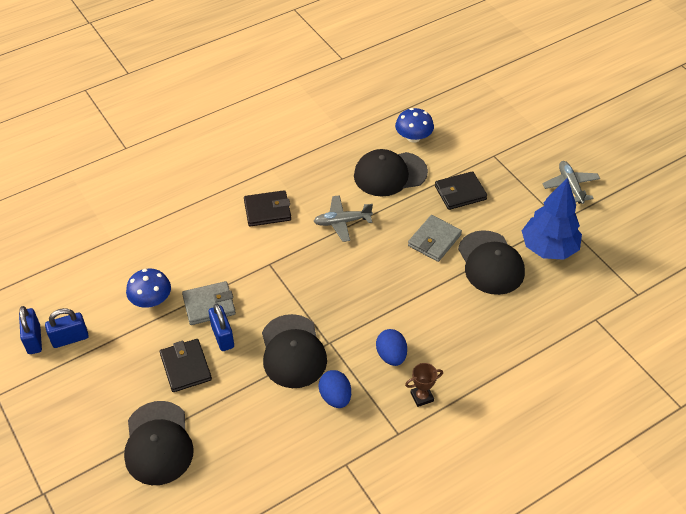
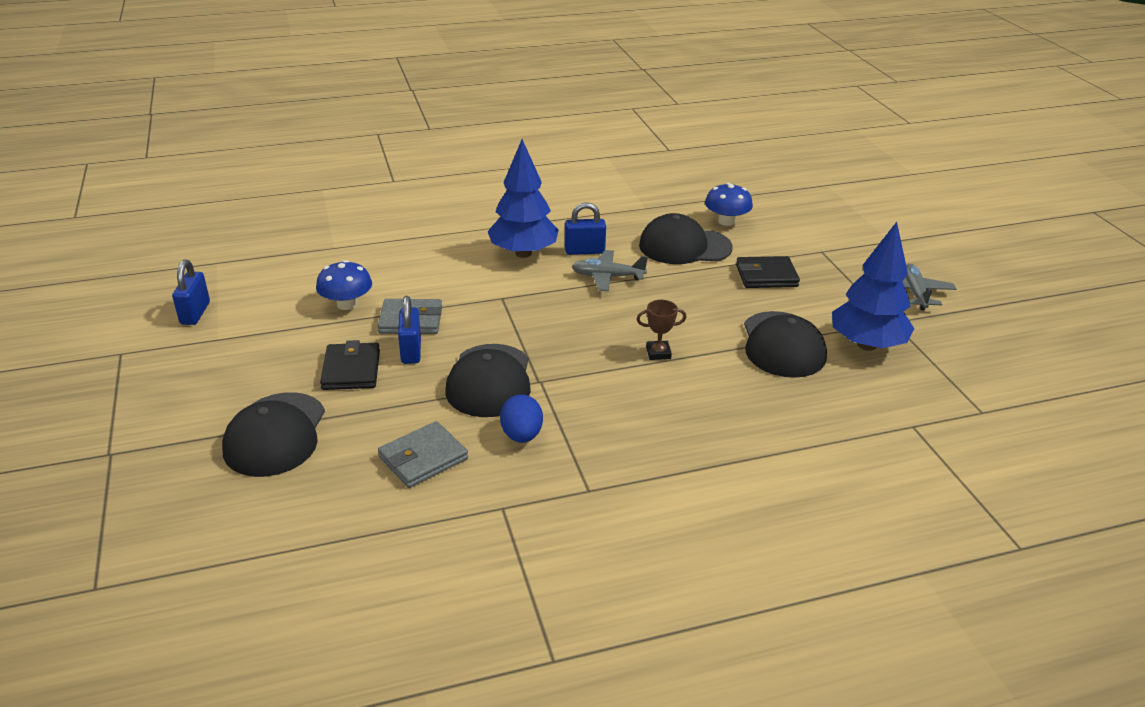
camera: 15 degrees right, 15 degrees down
blue padlock [45,308,89,348] -> blue padlock moved to [565,202,606,255]
black wallet [244,190,291,226] -> blue tree [488,139,559,258]
blue egg [376,329,407,366] -> none
brown trophy [405,363,443,407] -> brown trophy moved to [637,300,687,360]
grey wallet [408,215,462,262] -> grey wallet moved to [378,421,468,488]

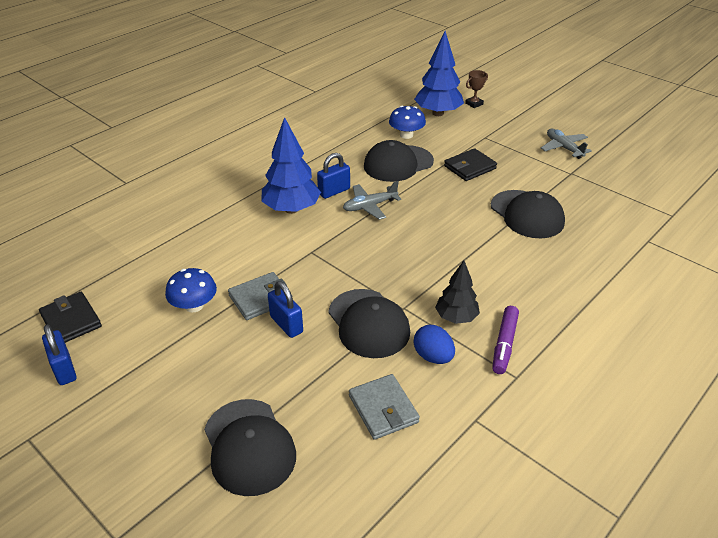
camera: 30 degrees left, 5 degrees up
black wallet [320,340,380,390] -> black wallet moved to [39,292,102,343]
grey wallet [378,421,468,488] -> grey wallet turned 45 degrees counterclockwise [349,374,420,440]
brown trophy [637,300,687,360] -> brown trophy moved to [465,70,488,108]
blue tree [832,222,914,351] -> blue tree moved to [414,31,464,116]
none -> black tree [435,260,480,324]
none -> purple marker [492,306,519,374]

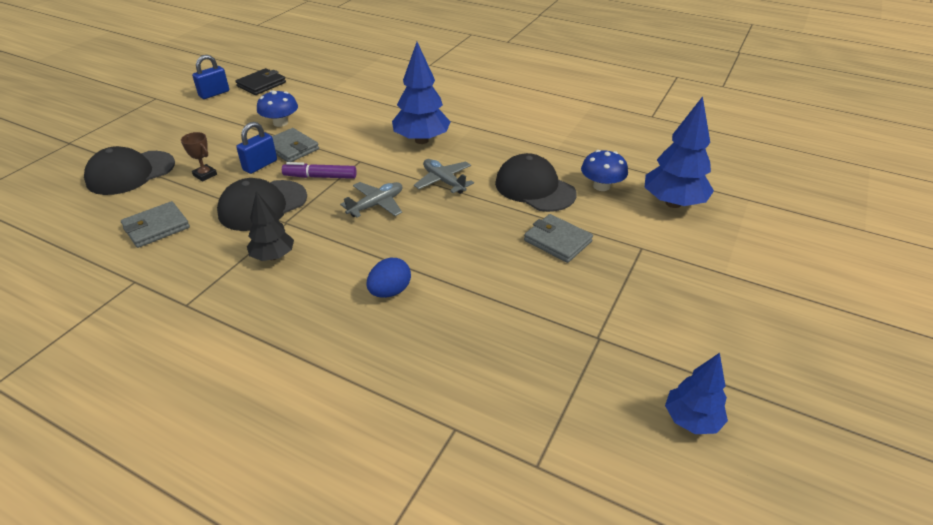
camera: 75 degrees right, 0 degrees up
blue padlock [317,153,350,199] -> none
blue egg [414,325,455,364] -> blue egg moved to [367,257,411,298]
black wallet [444,148,497,181] -> grey wallet [524,214,593,263]
brown trophy [465,70,488,108] -> brown trophy moved to [181,132,217,182]
black cap [491,190,565,238] -> none
purple marker [492,306,519,374] -> purple marker moved to [282,162,357,179]
grey plane [541,129,592,159] -> grey plane moved to [340,182,402,218]
none -> blue tree [665,353,728,434]

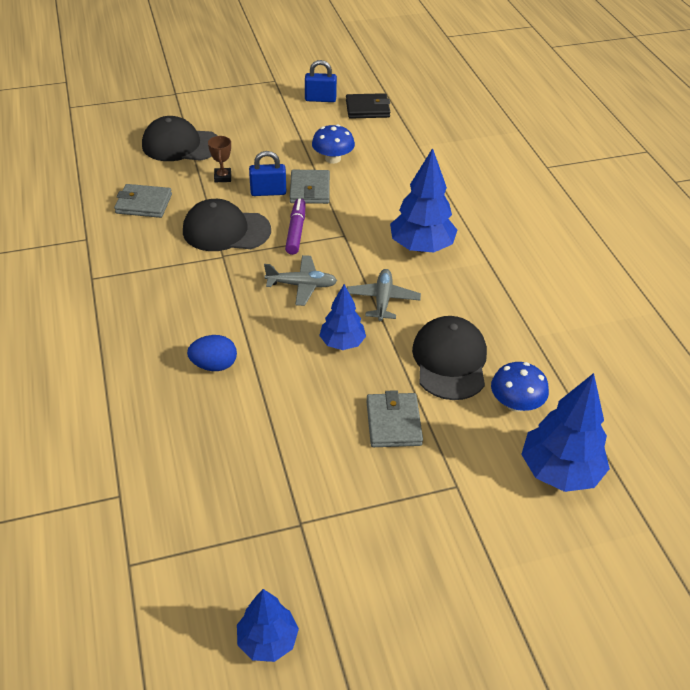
camera: 45 degrees right, 5 degrees up
black tree [247,191,294,261] -> none
purple marker [282,162,357,179] -> purple marker turned 45 degrees clockwise [285,198,306,255]
none -> blue tree [319,284,366,350]

